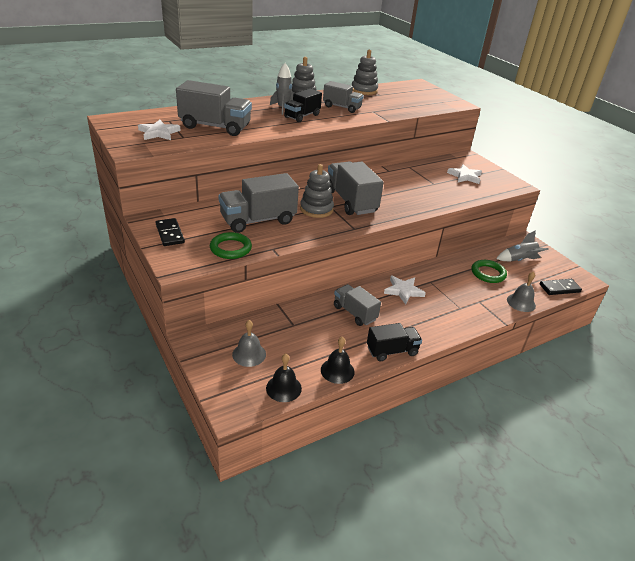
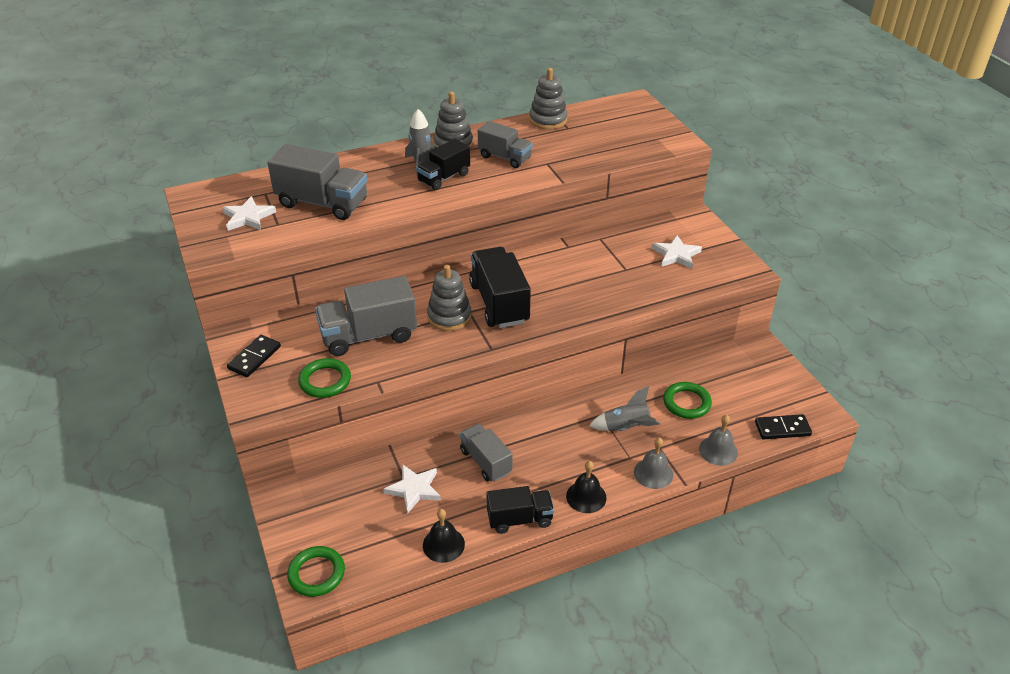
camera: 10 degrees right, 5 degrees up
black domino [156,218,185,246] -> black domino turned 45 degrees clockwise [227,335,281,377]
grey bell [232,320,266,367] -> grey bell moved to [634,437,673,489]
black bell [266,354,302,402] -> black bell moved to [566,461,606,513]
grey truck [328,162,384,215] -> black truck [469,247,531,328]
white star [384,276,426,305] -> white star moved to [384,464,441,514]
grey rocket [496,230,549,261] -> grey rocket moved to [589,386,660,431]
none -> green ring [287,546,345,597]

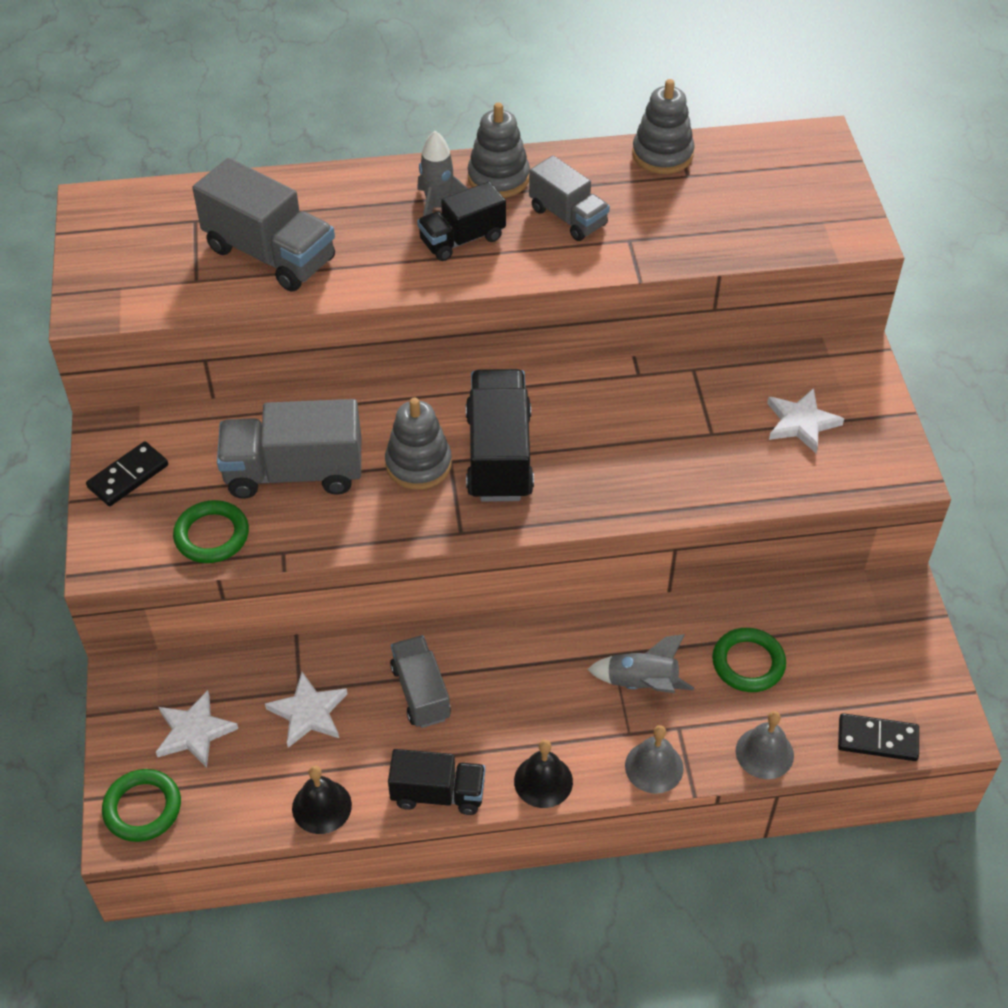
camera: 15 degrees right, 10 degrees up
white star [222,196,276,231] -> white star moved to [156,690,238,768]

